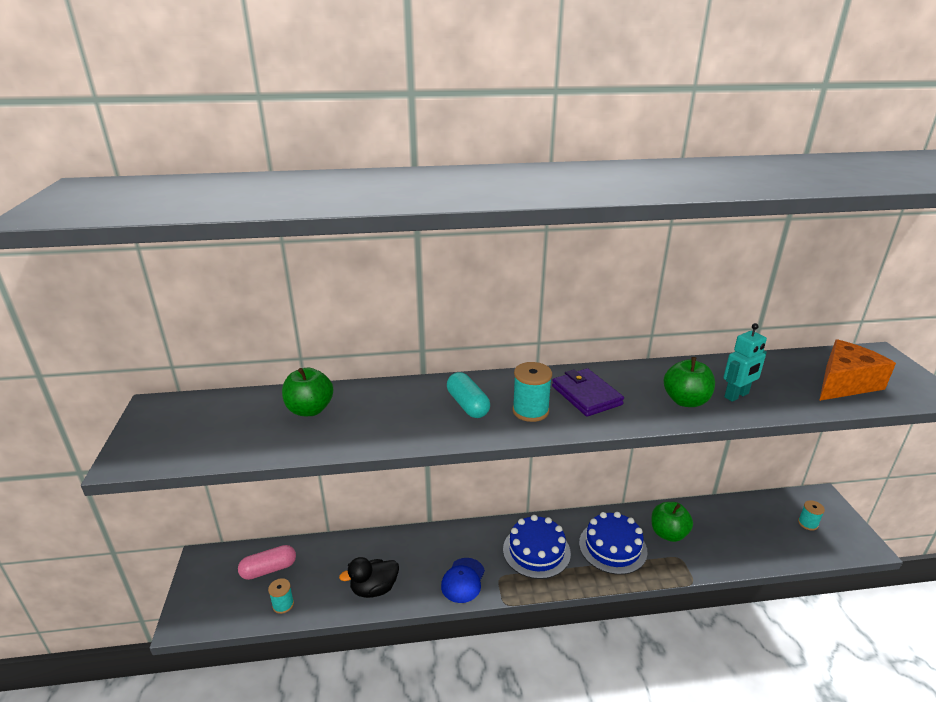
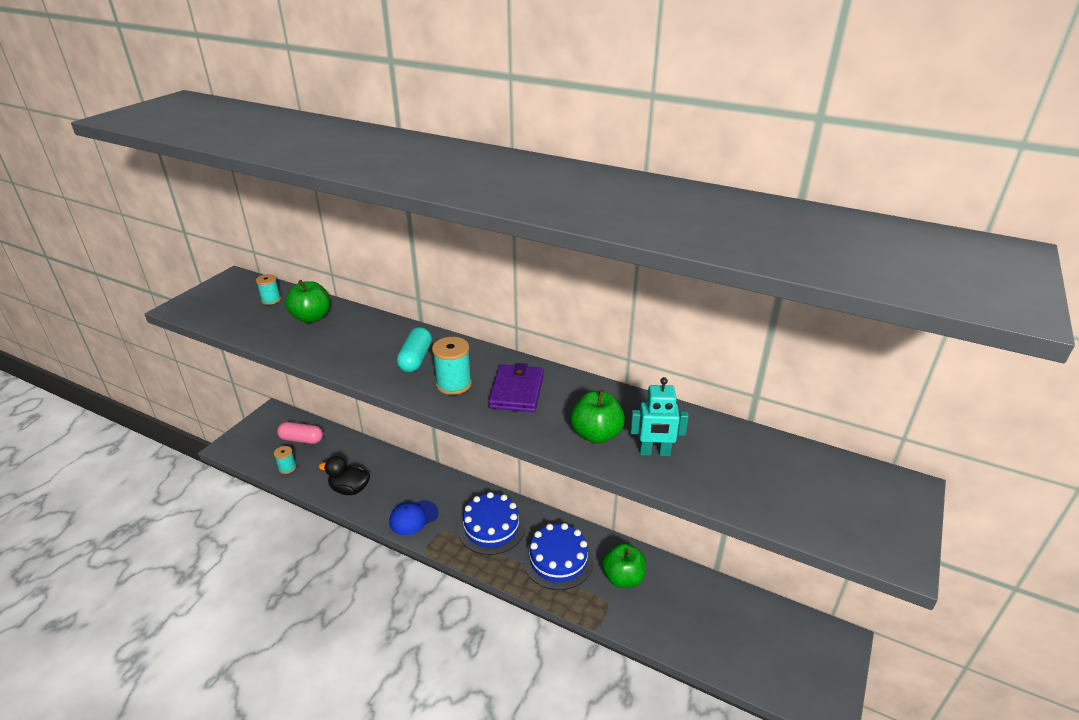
camera: 35 degrees right, 5 degrees up
turquoise spool [798,500,825,531] -> turquoise spool moved to [256,274,281,305]
orange cheese [819,339,896,401] -> none

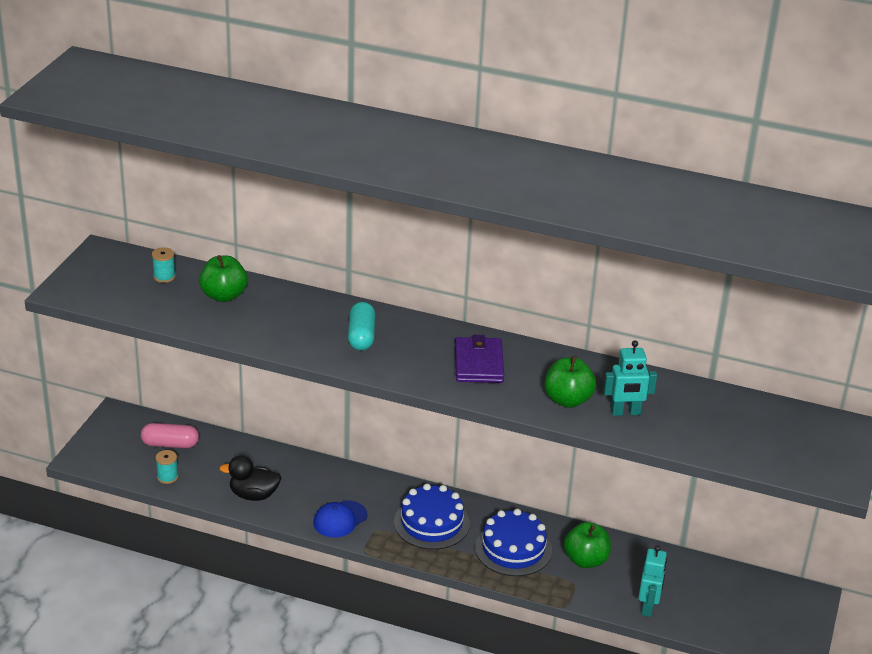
camera: 10 degrees left, 0 degrees up
turquoise spool [432,337,472,395] -> none
none -> turquoise robot [638,545,667,617]

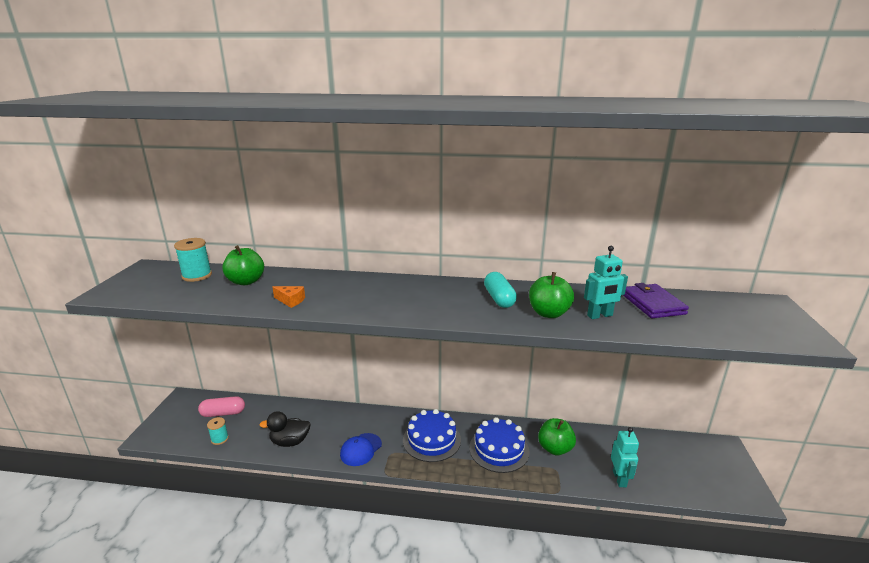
camera: 10 degrees left, 10 degrees down
turquoise spool [152,247,176,283] -> turquoise spool [174,238,212,282], size x1.58
turquoise capsule [348,302,375,351] -> turquoise capsule moved to [484,272,517,308]
purple wallet [455,335,504,383] -> purple wallet moved to [623,283,689,318]
none -> orange cheese [272,286,305,308]

